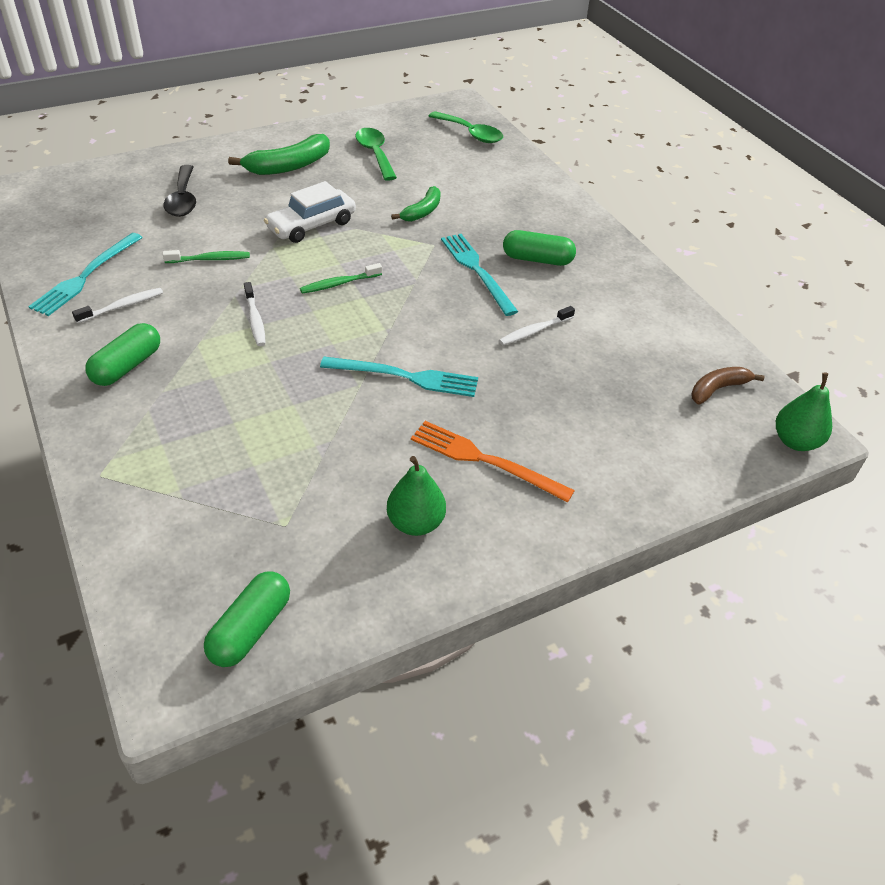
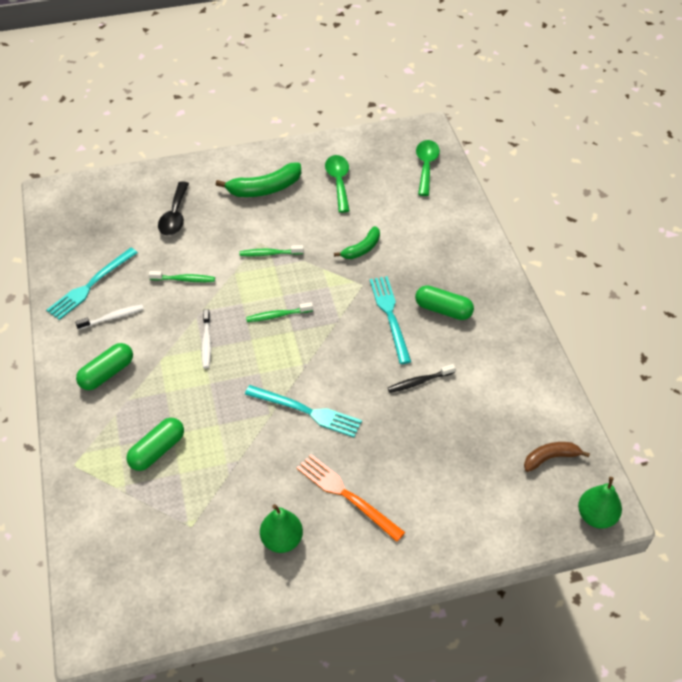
camera: 15 degrees right, 5 degrees up
green capsule [204,571,290,667] -> green capsule moved to [126,418,184,471]
white car [264,181,356,243] -> green toothbrush [239,245,304,257]
green spoon [428,111,503,143] -> green spoon turned 135 degrees counterclockwise [416,140,440,196]
white toothbrush [499,306,575,346] -> black toothbrush [388,364,456,393]

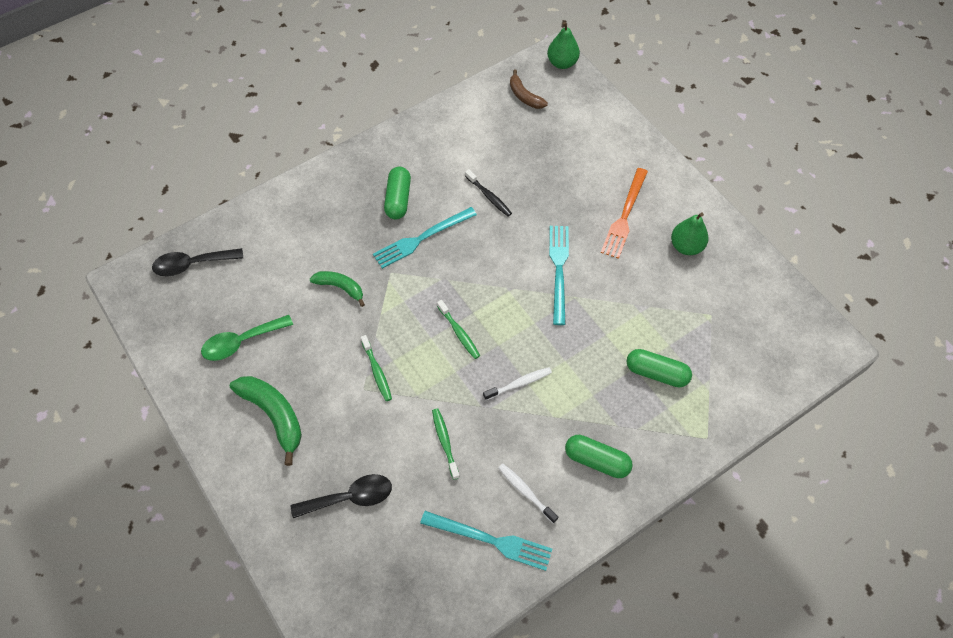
camera: 110 degrees left, 10 degrees up
green spoon [416,140,440,196] -> black spoon [152,248,244,277]

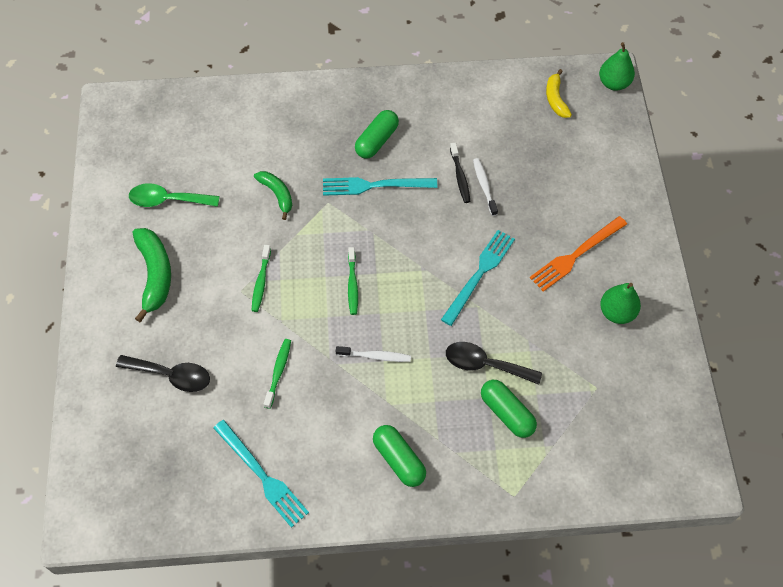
camera: 30 degrees right, 0 degrees up
black spoon [152,248,244,277] -> black spoon moved to [446,342,542,385]
white toothbrush [498,464,558,523] -> white toothbrush moved to [473,158,498,216]
brown banana [510,70,548,109] -> yellow banana [546,69,572,118]

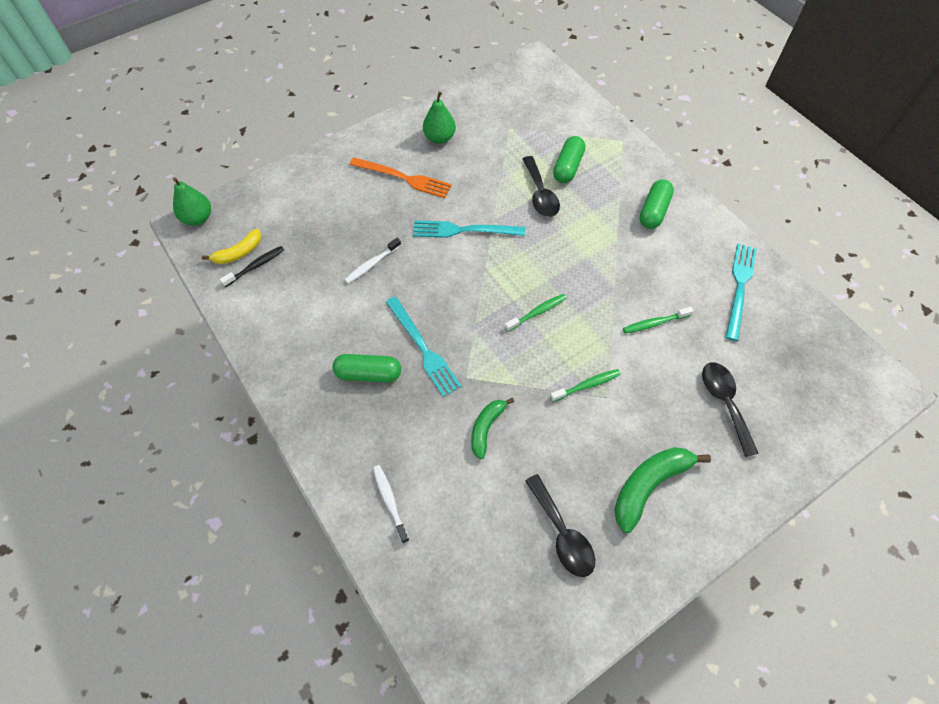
camera: 120 degrees left, 0 degrees up
green spoon [129,183,220,207] -> black spoon [525,474,595,577]
white toothbrush [336,346,411,362] -> white toothbrush moved to [373,465,409,544]
black toothbrush [450,143,470,203] -> black toothbrush moved to [220,246,284,287]

